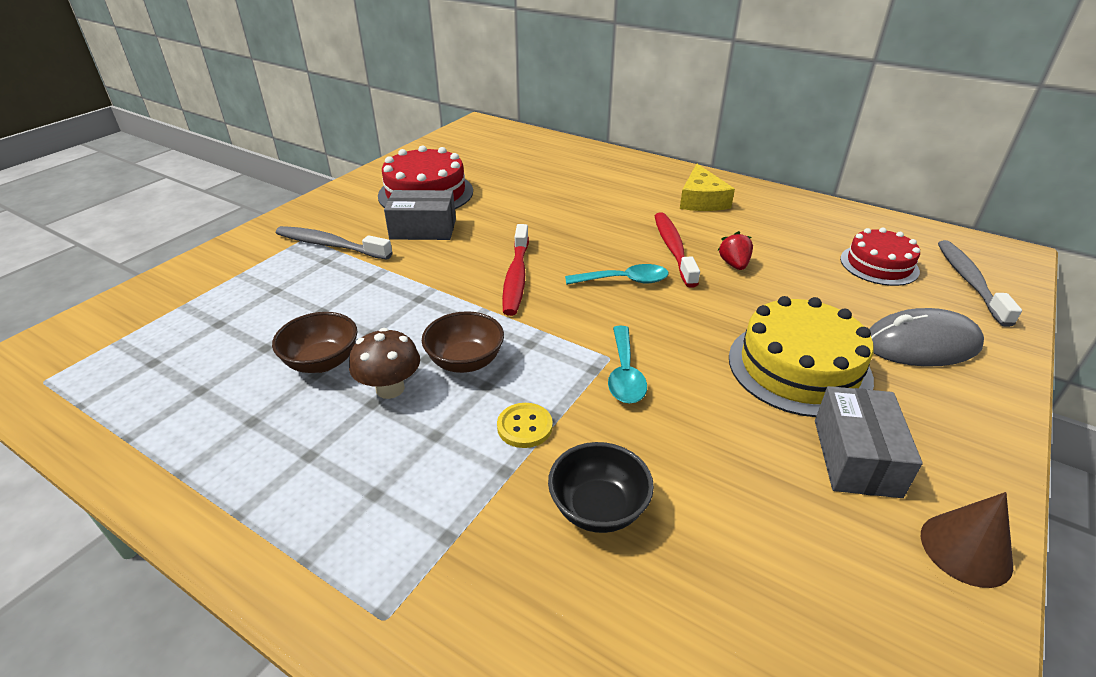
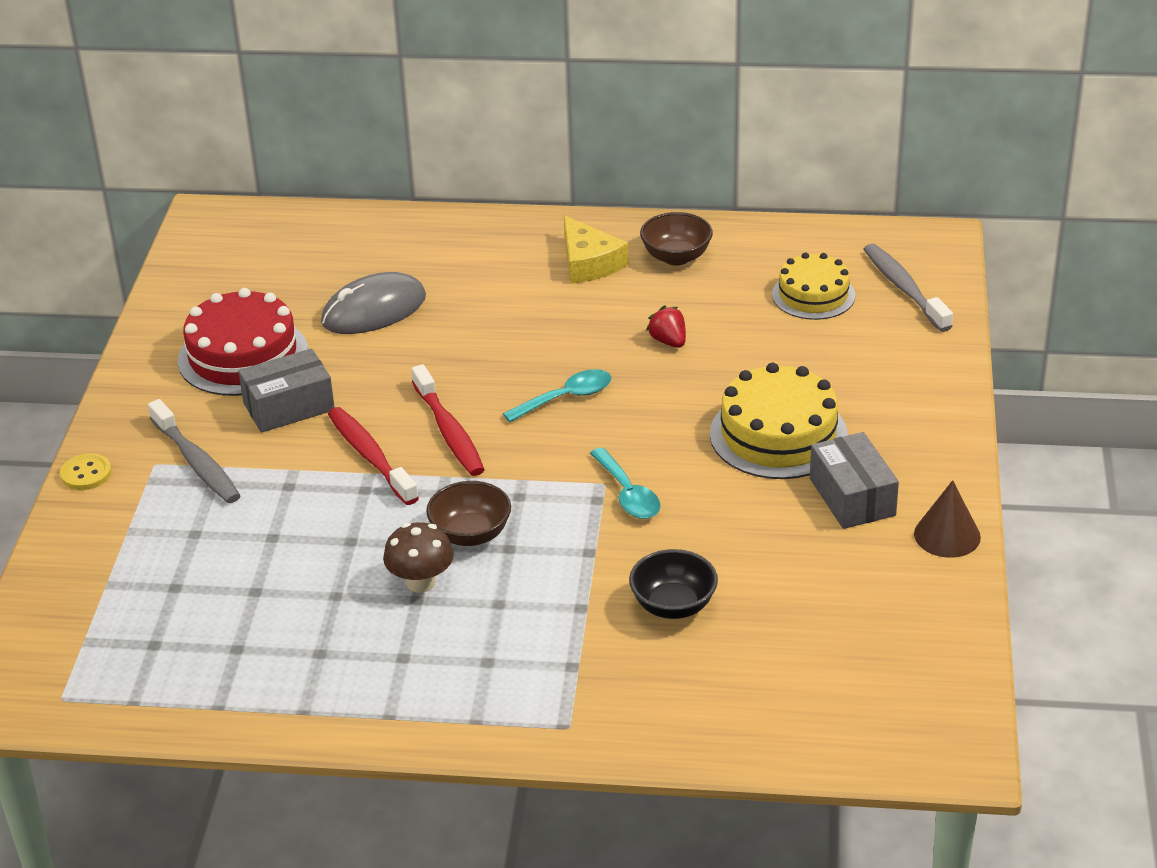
camera: 25 degrees left, 0 degrees up
brown bowl [272,312,357,373] -> brown bowl moved to [640,212,713,265]
grey toothbrush [276,226,393,260] -> grey toothbrush turned 120 degrees counterclockwise [148,399,241,503]
yellow button [497,403,553,448] -> yellow button moved to [60,453,112,490]
red toothbrush [655,212,700,288] -> red toothbrush moved to [328,407,419,505]
red cake [840,227,920,286] -> yellow cake [772,252,855,320]
grey mouse [869,308,984,367] -> grey mouse moved to [321,272,426,334]

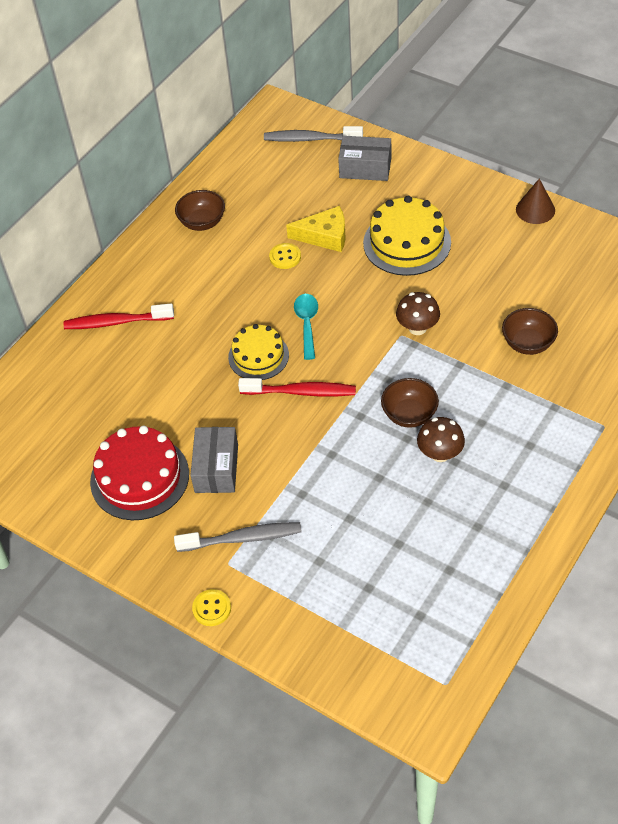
camera: 60 degrees left, 15 degrees up
grey mouse [321,272,426,334] -> none
red toothbrush [328,407,419,505] -> red toothbrush moved to [64,303,174,329]
yellow cheese [564,215,629,284] -> yellow cheese moved to [286,206,346,252]
turquoise spoon [590,448,661,519] -> brown mushroom [396,292,440,335]
black bowl [629,549,718,619] -> brown bowl [502,308,558,355]
red strawberry [646,306,686,348] -> yellow button [269,243,301,269]
yellow cake [772,252,855,320] -> yellow cake moved to [228,324,289,380]
grey box [810,432,899,529] -> grey box moved to [338,136,391,181]

